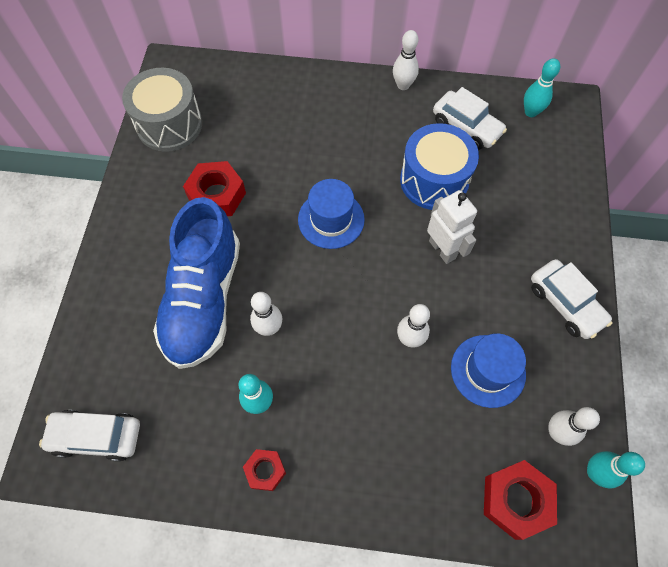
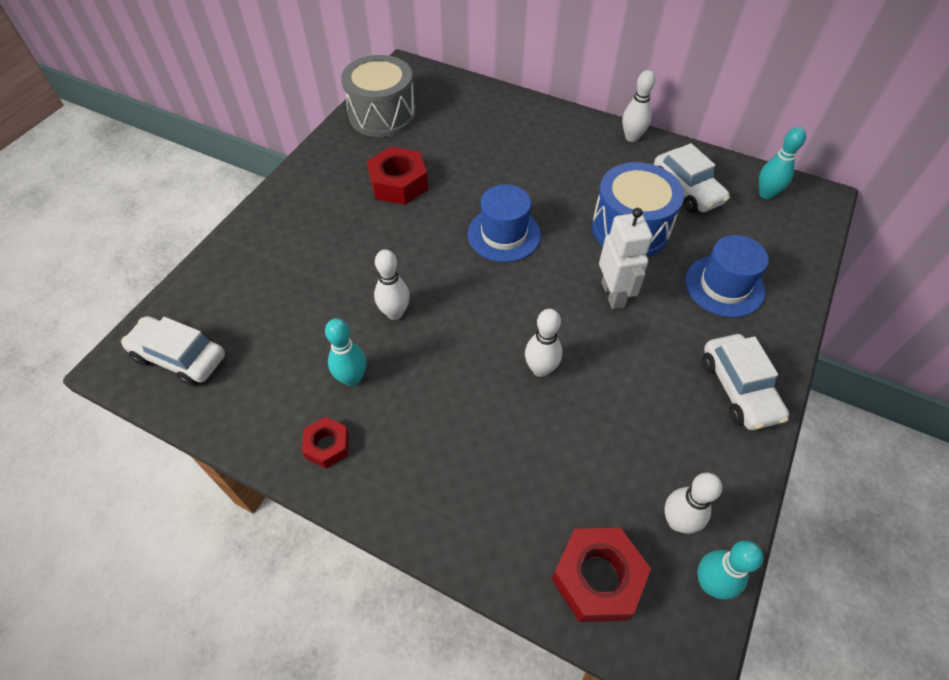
camera: 20 degrees right, 10 degrees down
blue shoe [153,197,240,369] -> none
blue hat [451,333,526,408] -> blue hat moved to [685,235,769,317]

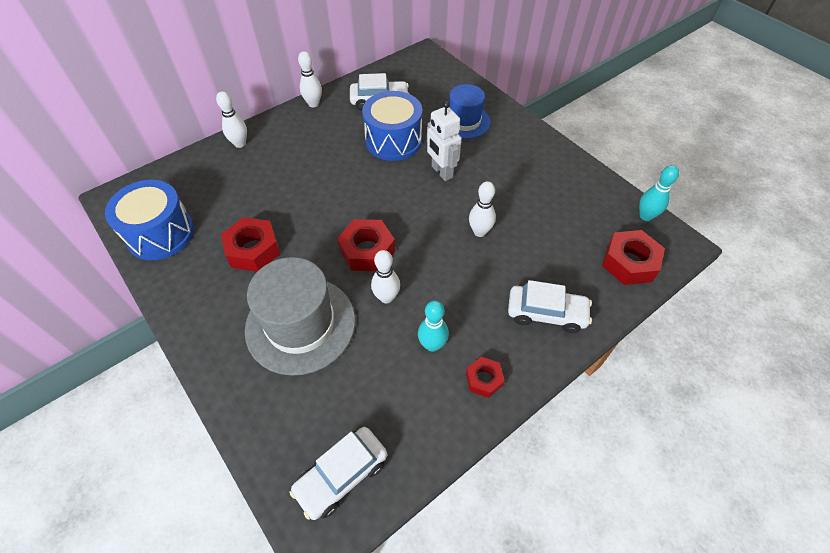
camera: 65 degrees left, 0 degrees up
grey drum [341,55,416,137] -> blue drum [105,180,194,260]
blue hat [467,184,541,262] -> none
white robot [599,208,653,309] -> white robot turned 135 degrees counterclockwise [427,101,461,181]
white bowling pin [664,473,722,534] -> white bowling pin moved to [216,91,247,148]
white car [702,334,789,430] -> white car moved to [508,280,592,333]
turquoise bowling pin [759,127,806,199] -> none
none -> grey hat [245,257,355,376]
none -> red nut [337,219,395,271]

